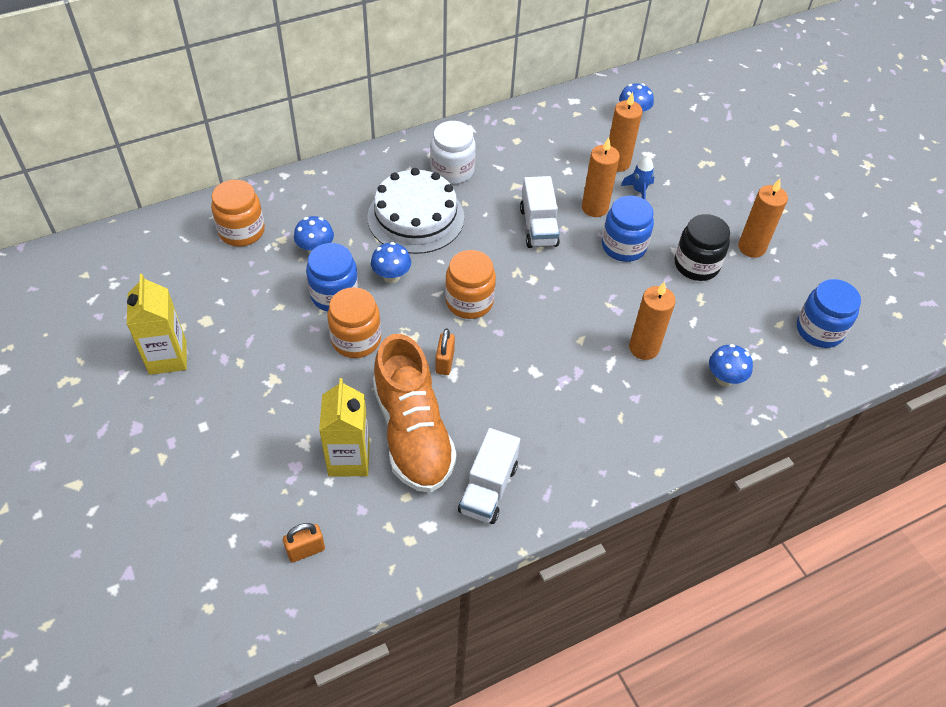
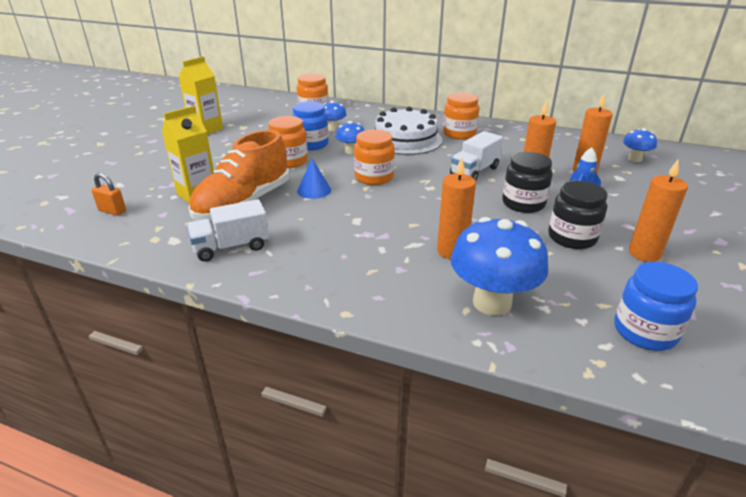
camera: 50 degrees right, 20 degrees down
white jar [431,121,476,184] -> orange jar [443,93,479,140]
orange padlock [436,329,455,375] -> blue cone [297,159,331,199]
blue jar [602,196,654,262] -> black jar [502,152,552,213]
blue mushroom [709,344,753,386] -> blue mushroom [451,217,548,316], size x1.92

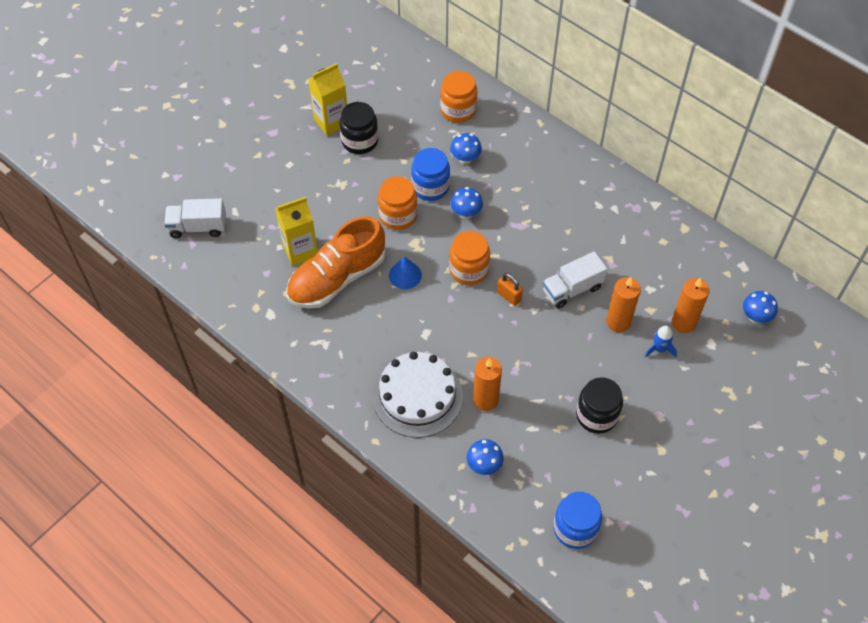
camera: 20 degrees right, 25 degrees up
orange padlock [92,173,126,216] -> orange padlock moved to [497,273,523,306]
white truck [187,199,269,262] -> white truck moved to [164,198,226,238]
white cake [375,107,442,155] -> white cake moved to [373,352,463,438]
orange jar [443,93,479,140] -> none
blue mushroom [451,217,548,316] -> blue mushroom [467,439,504,475], size x0.52
black jar [502,152,552,213] -> black jar moved to [340,102,378,154]
orange candle [629,160,688,262] -> none

